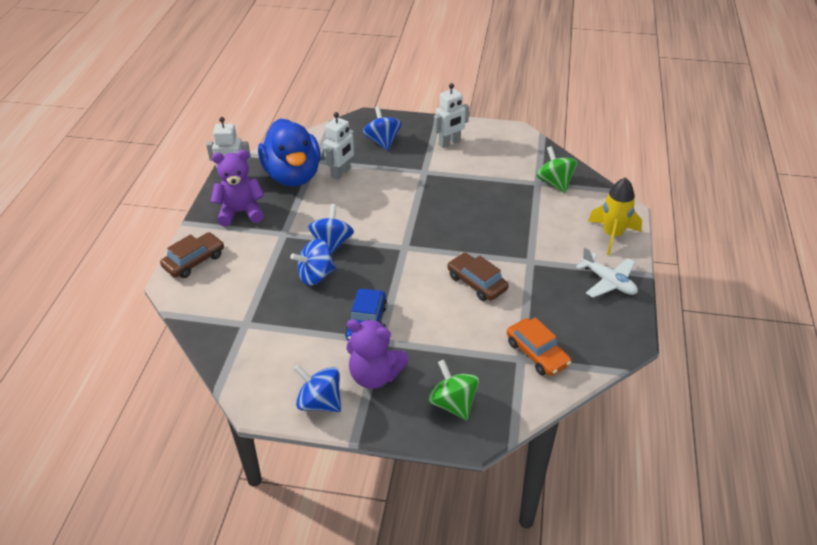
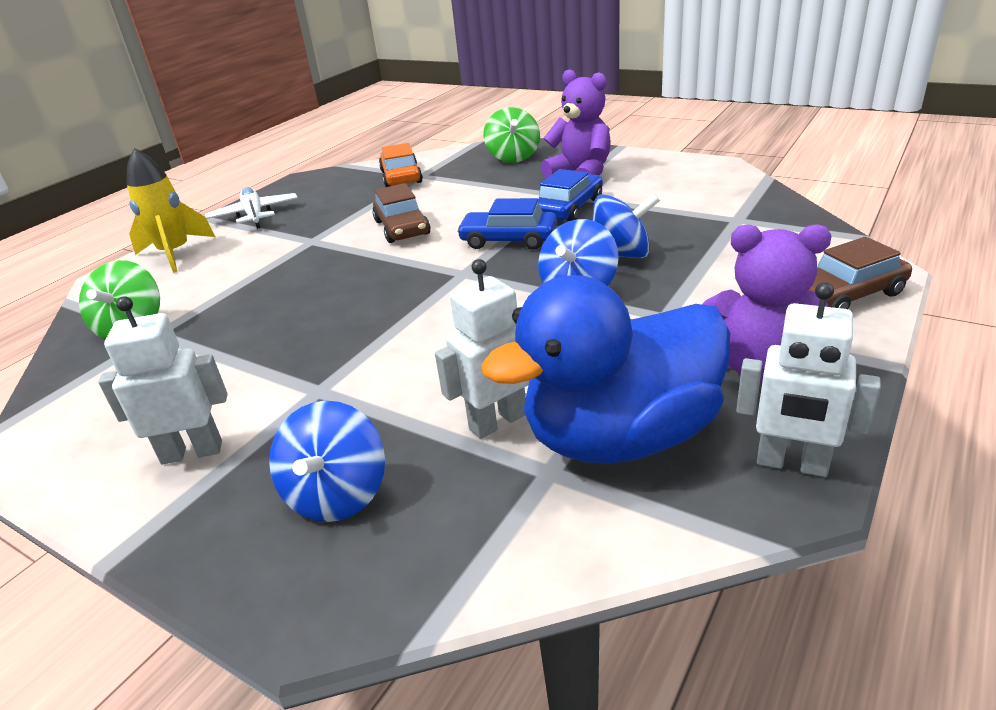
camera: 155 degrees left, 10 degrees down
blue duck [258,118,321,187] -> blue duck turned 120 degrees counterclockwise [481,275,730,464]
blue spinning top [294,364,341,412] -> none
none -> blue car [457,198,557,250]

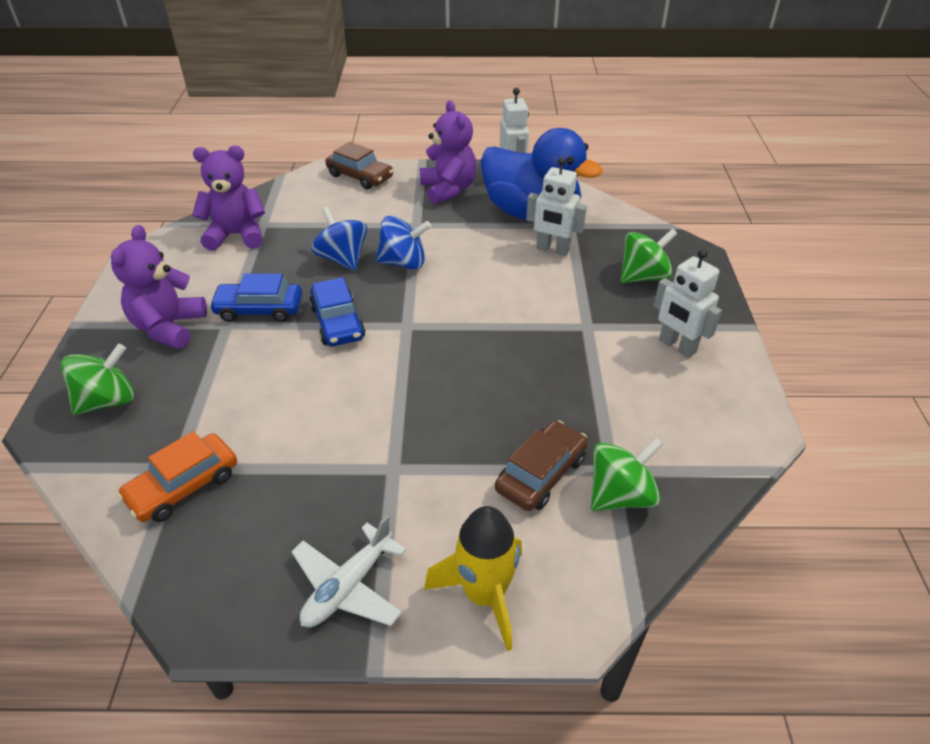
camera: 125 degrees left, 10 degrees up
blue spinning top [269,401,385,522] -> green spinning top [621,228,678,283]
brown car [372,183,431,243] -> brown car moved to [495,420,588,511]
none -> purple teddy bear [192,146,265,251]

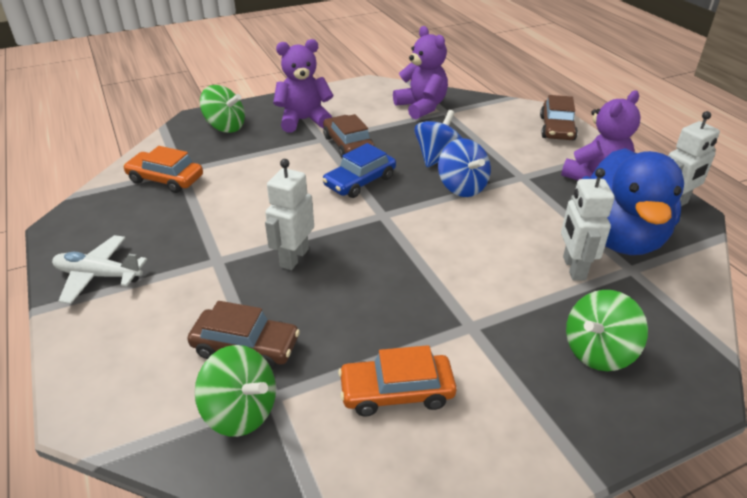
camera: 65 degrees right, 5 degrees down
blue car [209,274,302,322] -> brown car [323,114,375,158]
yellow rocket [424,506,522,651] -> none
green spinning top [621,228,678,283] -> green spinning top turned 105 degrees clockwise [566,290,648,371]
white robot [654,249,722,358] -> white robot moved to [265,159,314,270]
none -> orange car [338,345,457,416]

